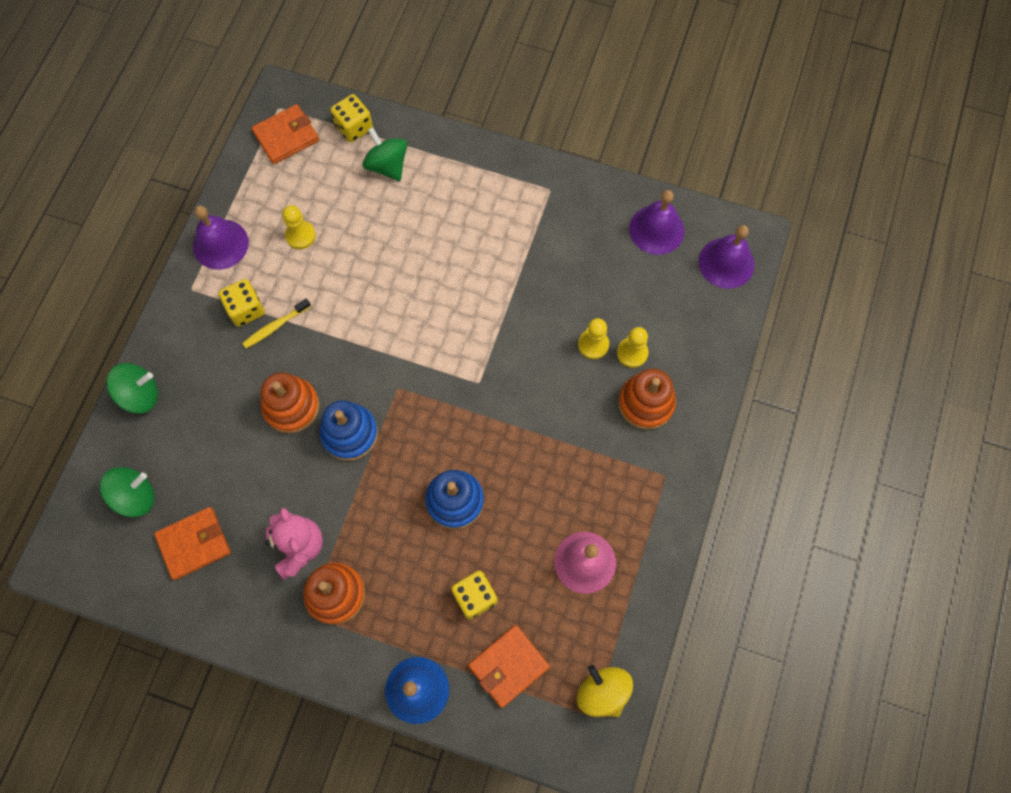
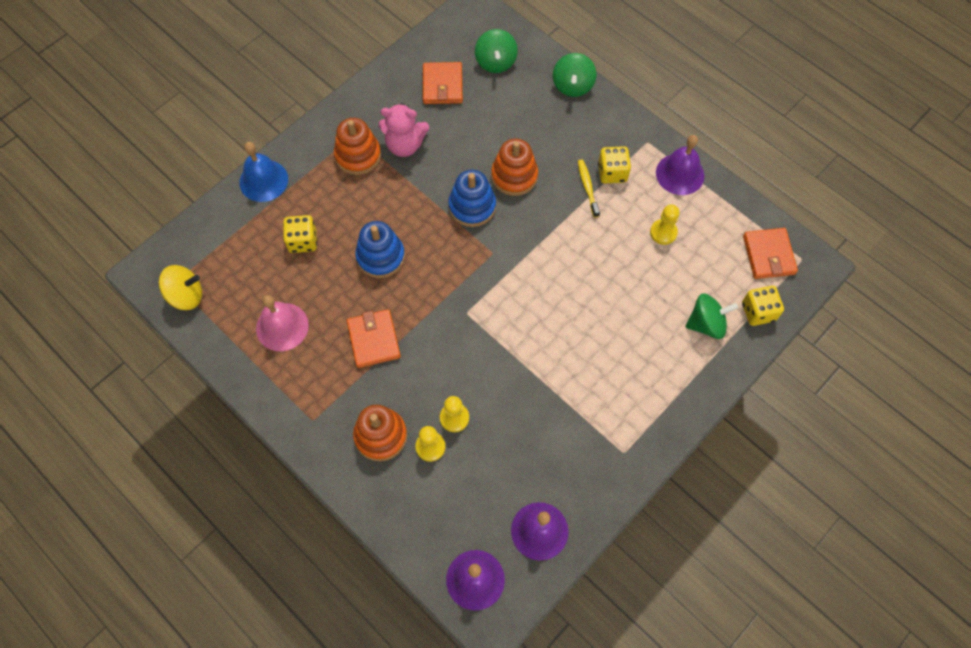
camera: 115 degrees right, 5 degrees down
orange wallet [468,625,550,708] -> orange wallet moved to [347,309,401,368]

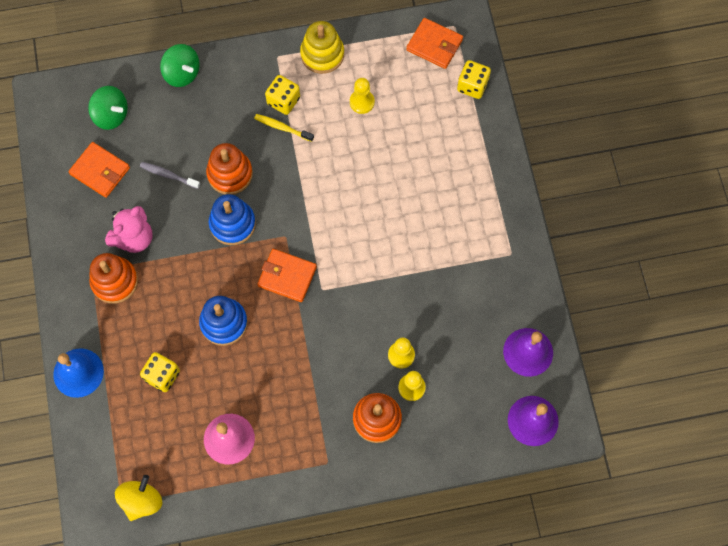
camera: 55 degrees left, 5 degrees up
orange wallet [347,309,401,368] -> orange wallet moved to [257,249,317,302]
purple bell [656,135,705,195] -> yellow stacking toy [300,21,344,74]
green spinning top [685,293,738,339] -> none
none -> grey toothbrush [140,162,200,189]

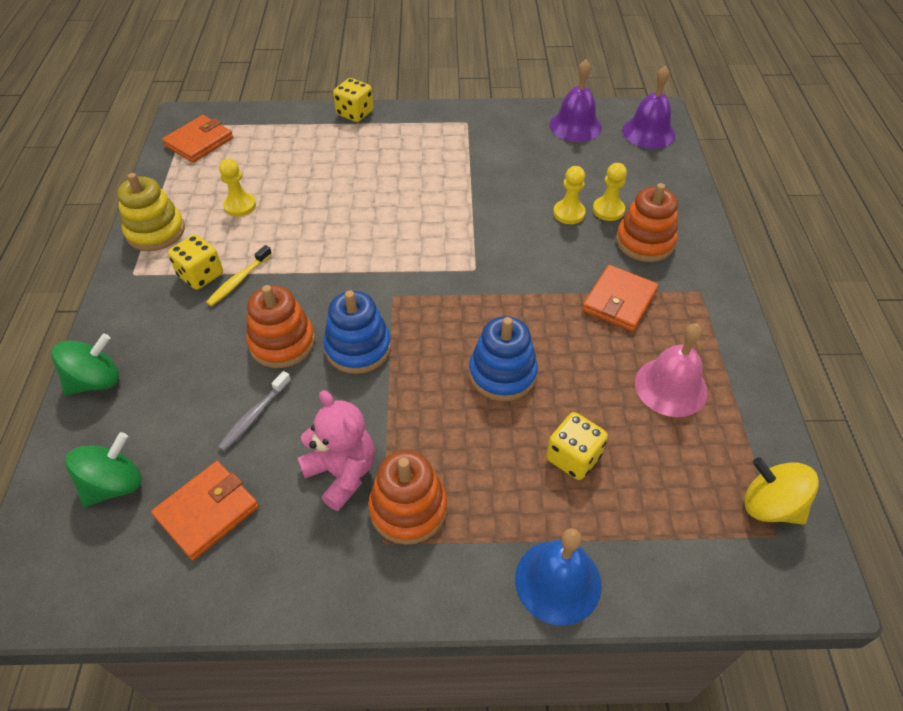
camera: 80 degrees left, 20 degrees down
orange wallet [257,249,317,302] -> orange wallet moved to [582,265,658,331]
yellow dice [457,60,491,99] -> yellow dice moved to [333,78,373,122]

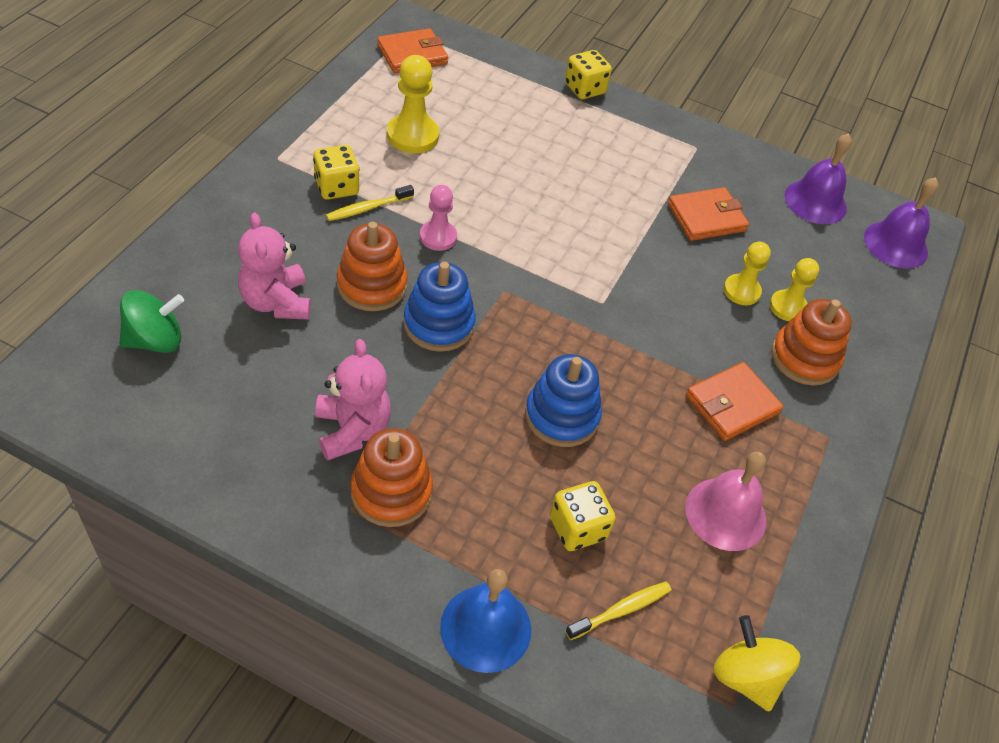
camera: 20 degrees right, 0 degrees up
green spinning top [52,334,119,395] -> none
yellow stacking toy [117,173,185,251] -> none
orange wallet [151,461,259,561] -> orange wallet moved to [668,187,749,241]
grey toothbrush [218,371,291,452] -> none
yellow pawn [219,158,256,217] -> yellow pawn [387,55,439,153], size x1.52
none -> pink teddy bear [238,213,311,319]
none -> pink pawn [420,185,457,251]
none -> yellow toothbrush [565,582,671,640]

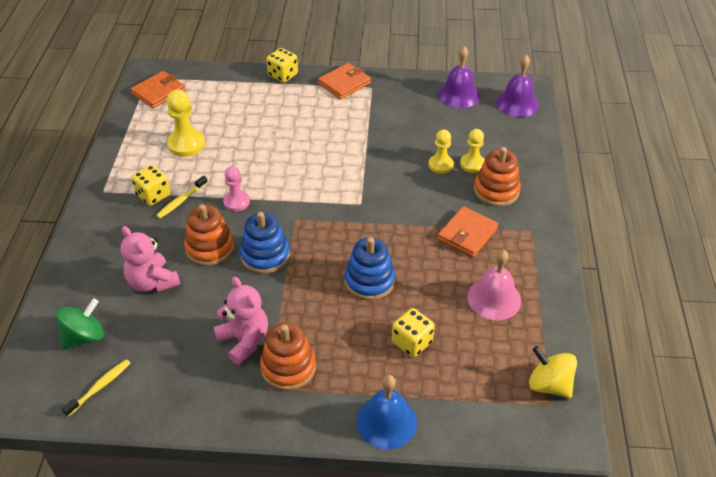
camera: 15 degrees left, 5 degrees down
yellow toothbrush [565,582,671,640] -> yellow toothbrush moved to [62,359,131,417]
orange wallet [668,187,749,241] -> orange wallet moved to [318,63,371,99]

